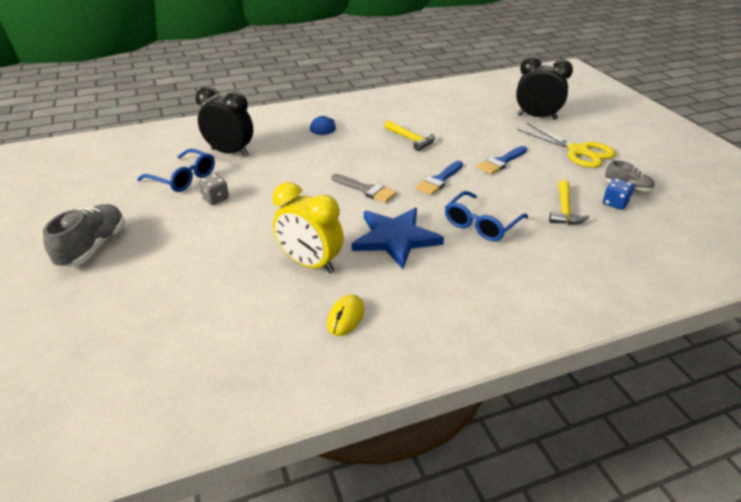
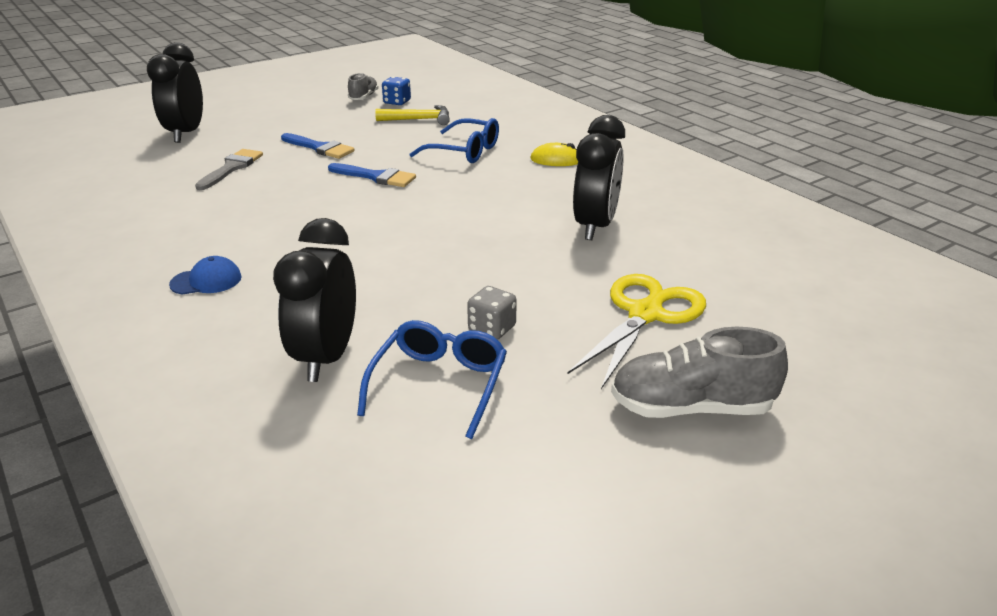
camera: 105 degrees left, 5 degrees down
yellow clock [273,182,344,274] -> black clock [573,115,625,240]
yellow mouse [327,294,364,336] -> yellow mouse moved to [530,143,578,166]
grey brush [332,174,397,203] -> grey brush moved to [195,149,263,190]
blue star [352,208,444,269] -> none
yellow hammer [384,120,435,151] -> none
yellow scissors [517,123,616,168] -> yellow scissors moved to [567,274,706,389]

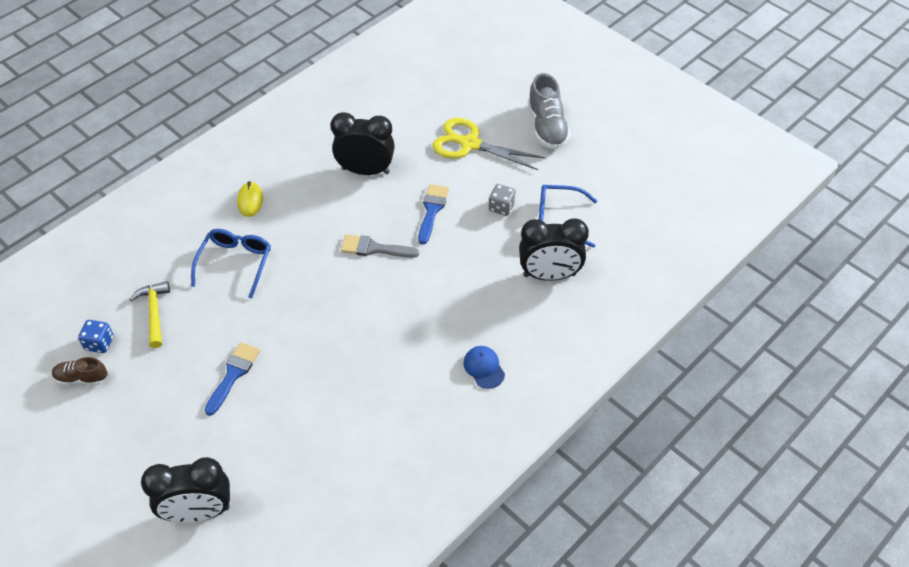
camera: 100 degrees left, 20 degrees up
grey brush [195,149,263,190] -> grey brush moved to [341,234,419,258]
blue brush [328,163,416,187] -> blue brush moved to [418,184,449,244]
grey shoe [348,73,379,100] -> brown shoe [52,357,107,385]

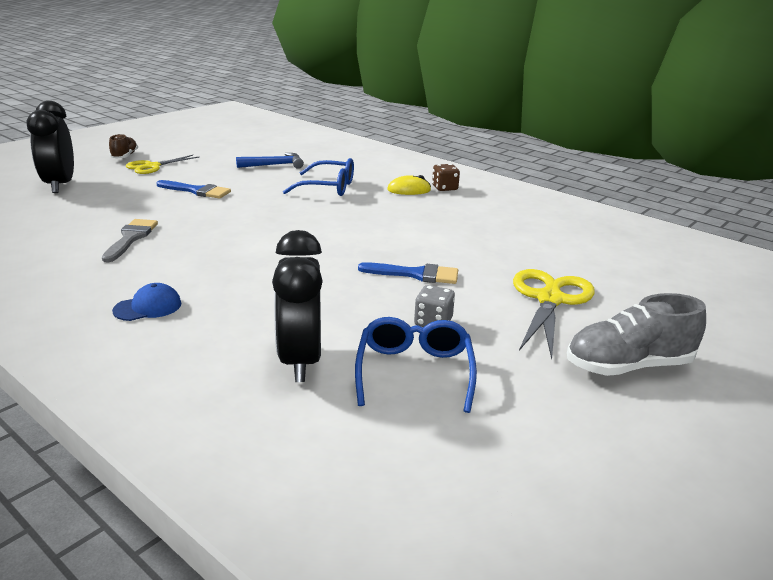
camera: 85 degrees right, 25 degrees down
brown shoe [52,357,107,385] -> brown shoe moved to [109,134,138,158]
blue dice [78,320,114,353] -> none
yellow hammer [130,281,170,348] -> blue hammer [236,153,304,169]
black clock [331,112,395,175] -> none
grey brush [341,234,419,258] -> grey brush moved to [102,219,158,262]
none -> yellow scissors [126,155,199,174]
none -> brown dice [432,164,460,191]

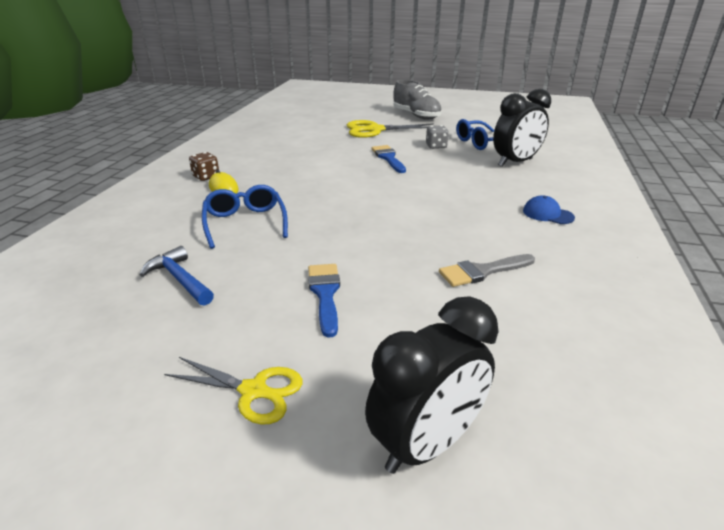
camera: 115 degrees left, 5 degrees up
brown shoe [109,134,138,158] -> none

